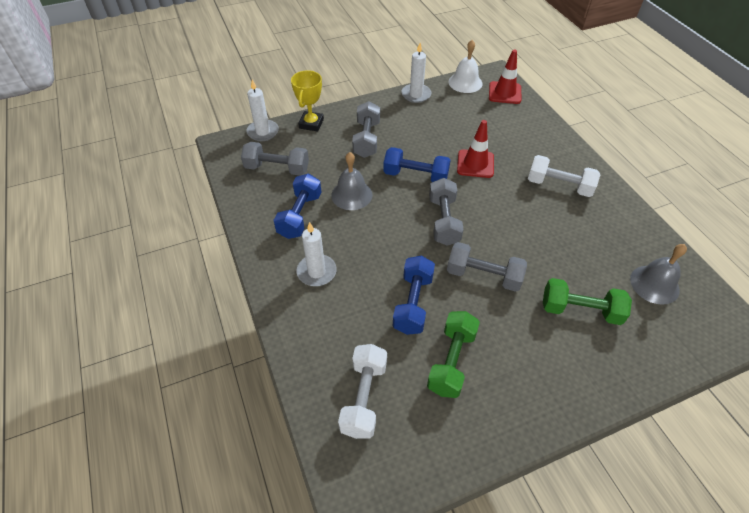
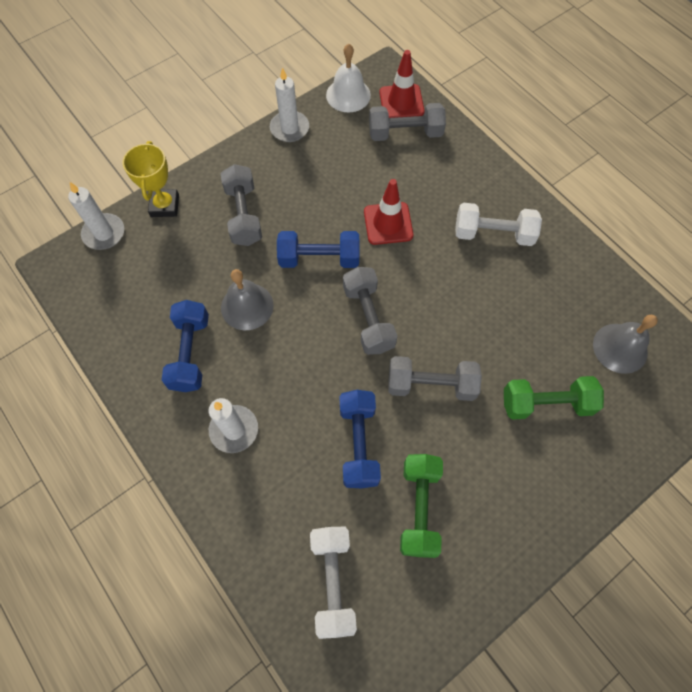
camera: 15 degrees left, 15 degrees up
grey dumbbell [241,142,309,176] -> grey dumbbell moved to [369,103,446,141]

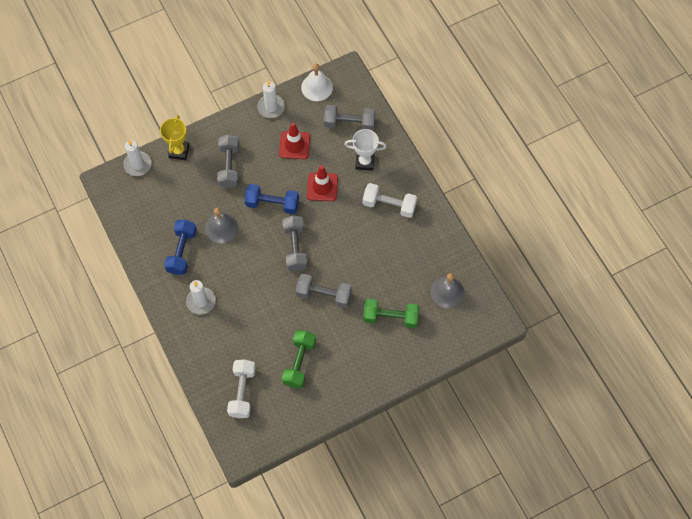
camera: 10 degrees right, 0 degrees up
blue dumbbell [339,390,381,488] -> none
red traffic cone [379,50,424,118] -> red traffic cone moved to [279,123,310,159]
none -> white trophy [344,129,387,170]

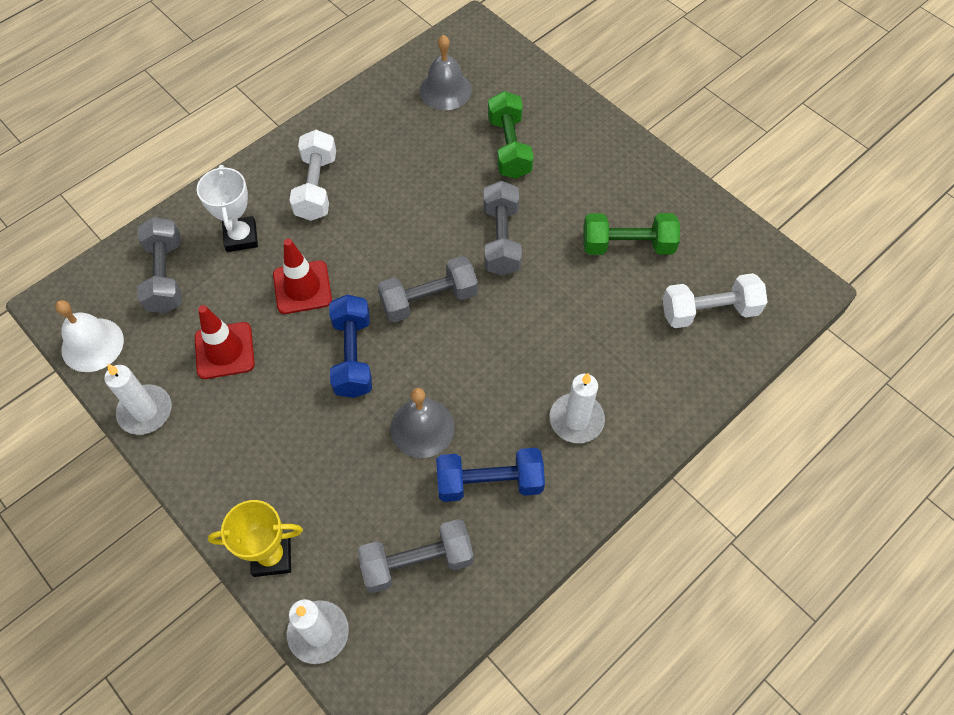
camera: 105 degrees left, 5 degrees down
grey dumbbell [217,134,239,188] -> grey dumbbell moved to [357,519,474,593]

